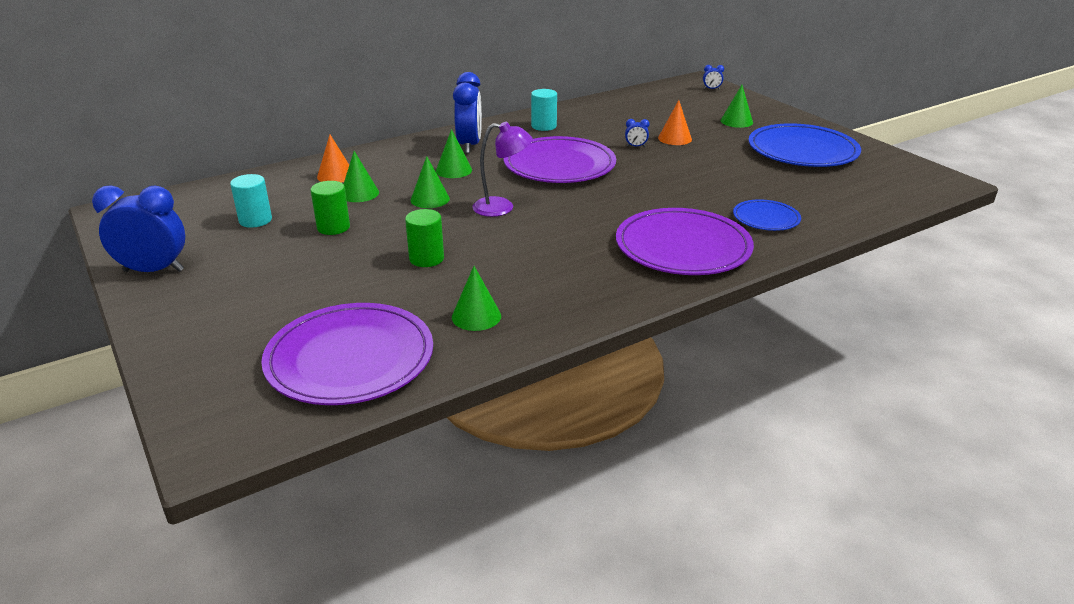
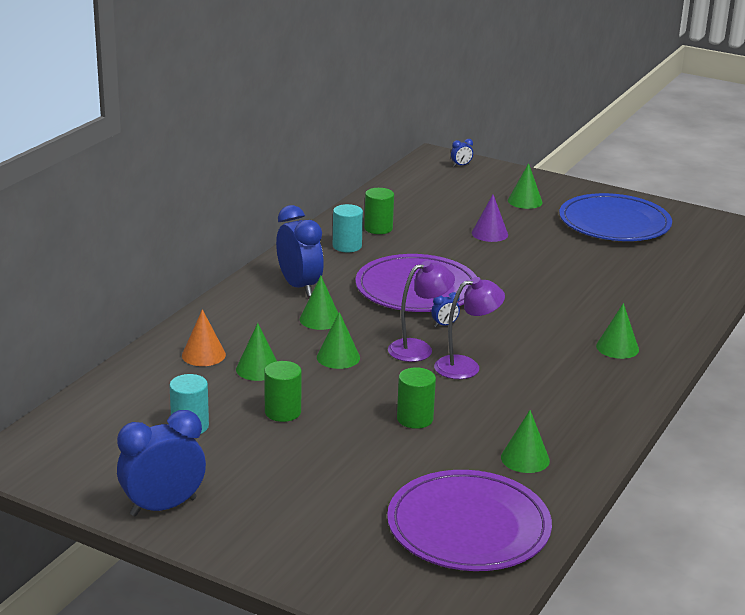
camera: 30 degrees left, 5 degrees down
purple plate [616,208,754,275] -> green cone [596,303,639,359]
blue clock [625,119,650,147] -> blue clock moved to [431,292,460,327]
orange cone [658,100,692,145] -> purple cone [472,195,508,242]
blue plate [733,199,801,231] -> none
none -> green cylinder [364,188,394,234]
none -> purple lamp [434,277,505,379]

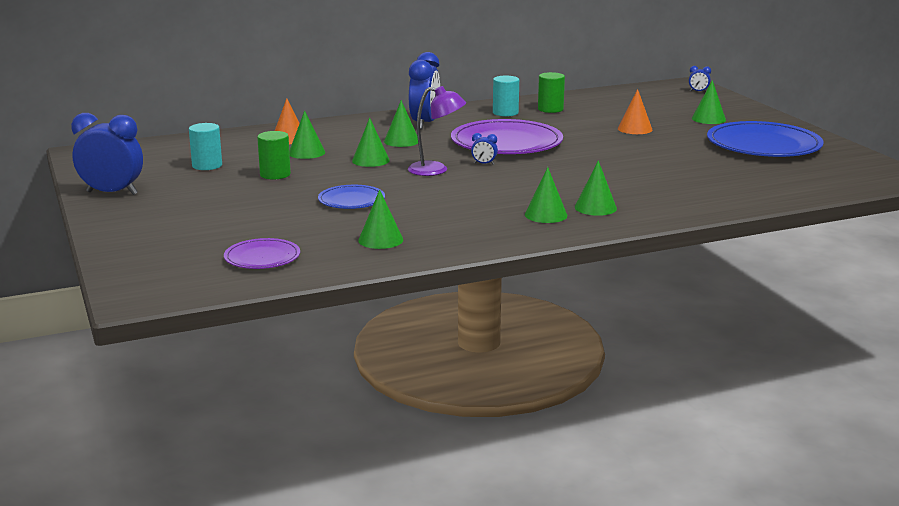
camera: 40 degrees right, 5 degrees down
purple plate [387,470,552,571] -> purple plate [224,238,300,269], size x0.52
green cylinder [397,367,436,429] -> blue plate [318,185,385,209]
purple lamp [434,277,505,379] -> none
purple cone [472,195,508,242] -> orange cone [618,89,653,134]
none -> green cone [525,167,567,223]

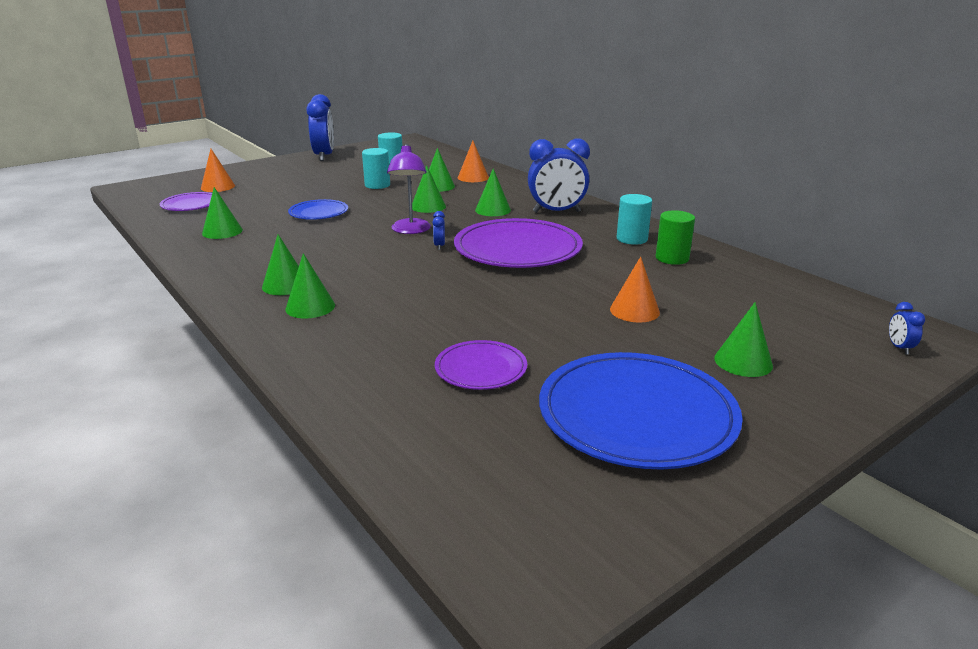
camera: 75 degrees right, 5 degrees up
green cylinder [257,131,291,180] -> turquoise cylinder [362,148,390,189]
none -> orange cone [201,149,235,192]
none -> purple plate [435,340,527,390]

